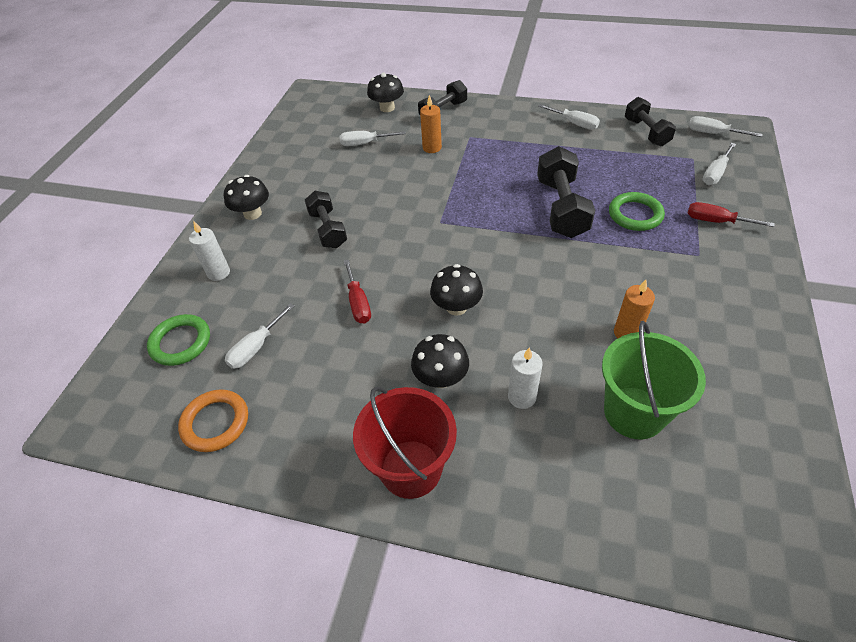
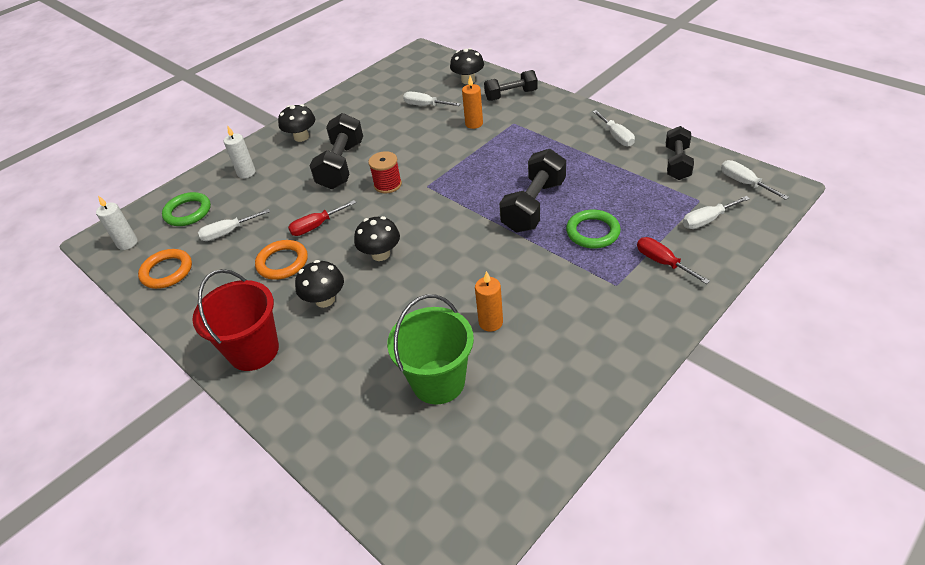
camera: 30 degrees right, 5 degrees down
black dumbbell [305,191,347,248] -> black dumbbell [310,113,363,189], size x1.50
red screwdriver [344,259,371,323] -> red screwdriver turned 45 degrees clockwise [288,200,356,236]
white candle [508,348,543,409] -> white candle moved to [96,196,138,250]
none -> orange ring [255,240,308,280]
none -> red spool [368,151,402,194]

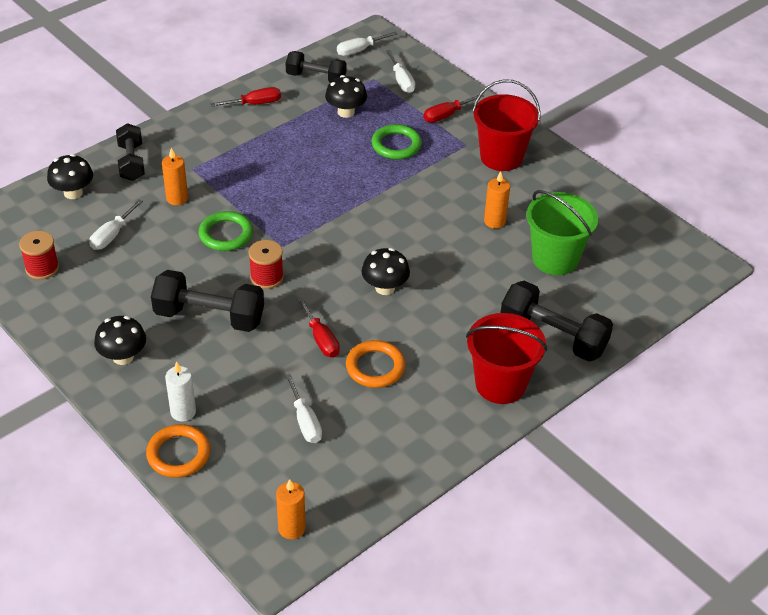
camera: 90 degrees left, 0 degrees up
white candle [96,196,138,250] -> orange candle [276,479,306,539]
orange ring [138,249,192,289] -> orange ring moved to [146,424,210,478]
green ring [162,192,211,226] -> green ring moved to [199,211,253,251]
black mushroom [295,260,344,308] -> black mushroom moved to [325,75,367,118]
black dumbbell [499,149,566,233] -> black dumbbell moved to [501,281,613,362]
white screwdriver [593,110,635,147] -> red screwdriver [211,87,281,107]
none -> red spool [19,231,59,280]
none -> red bucket [473,80,541,171]

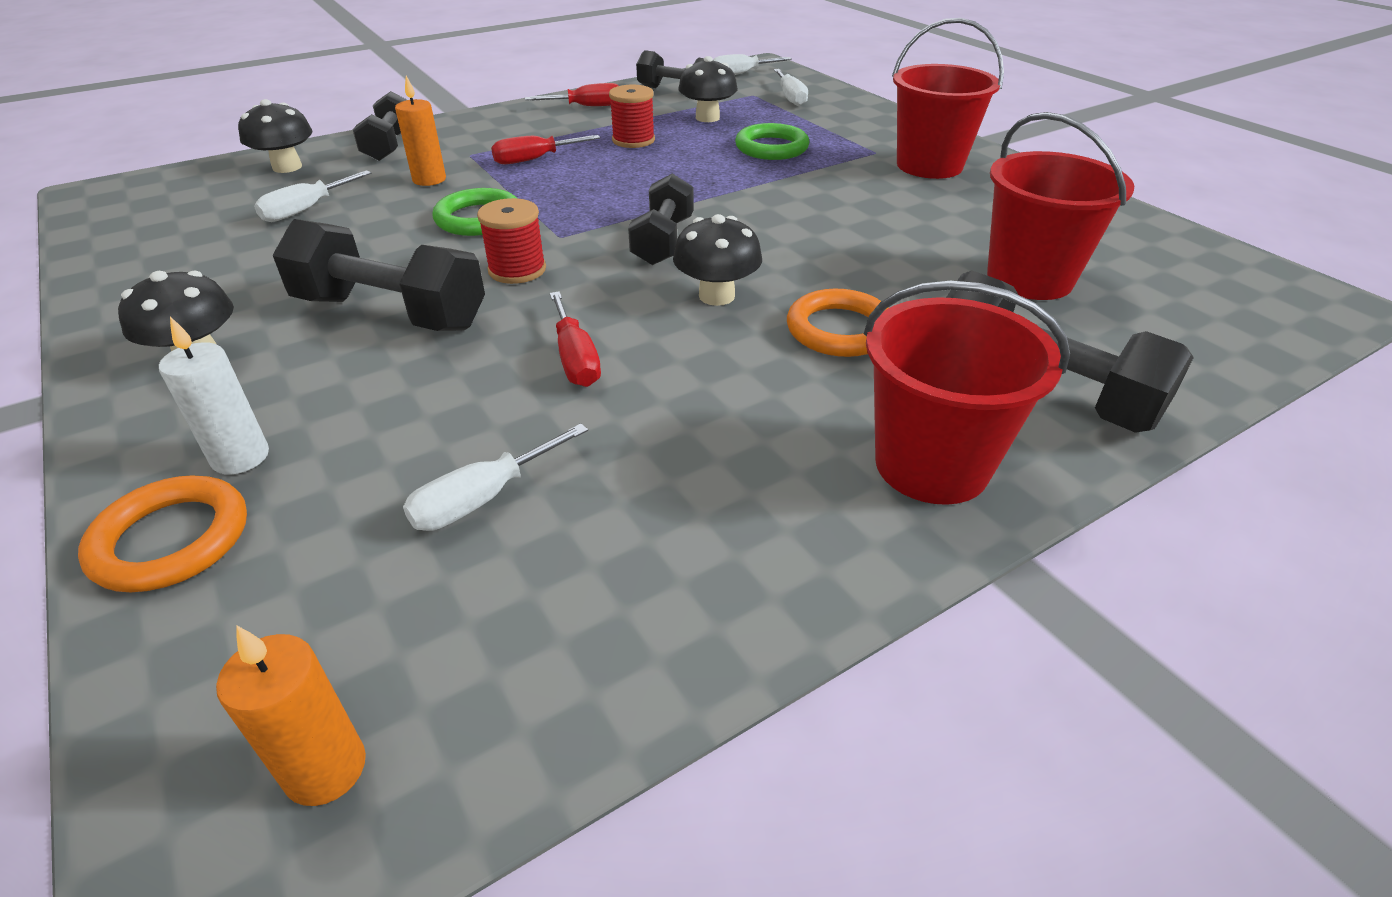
camera: 10 degrees right, 5 degrees down
red spool [19,231,59,280] -> red spool moved to [609,85,655,148]
white screwdriver [285,374,322,443] -> white screwdriver turned 60 degrees clockwise [403,423,588,531]
orange ring [346,340,406,388] -> orange ring moved to [787,289,889,357]
red screwdriver [424,94,484,123] -> red screwdriver moved to [491,135,600,164]
orange candle [484,171,510,229] -> none
green bucket [527,190,598,275] -> red bucket [987,112,1134,300]
none -> black dumbbell [628,173,694,265]

